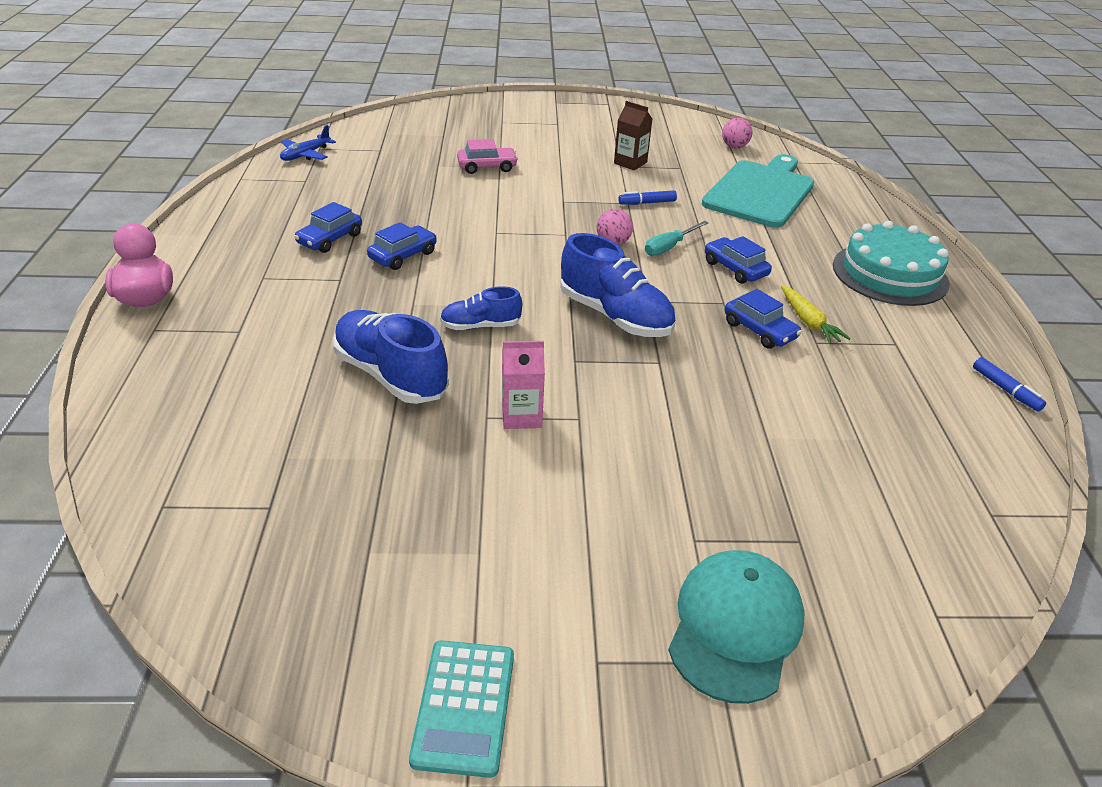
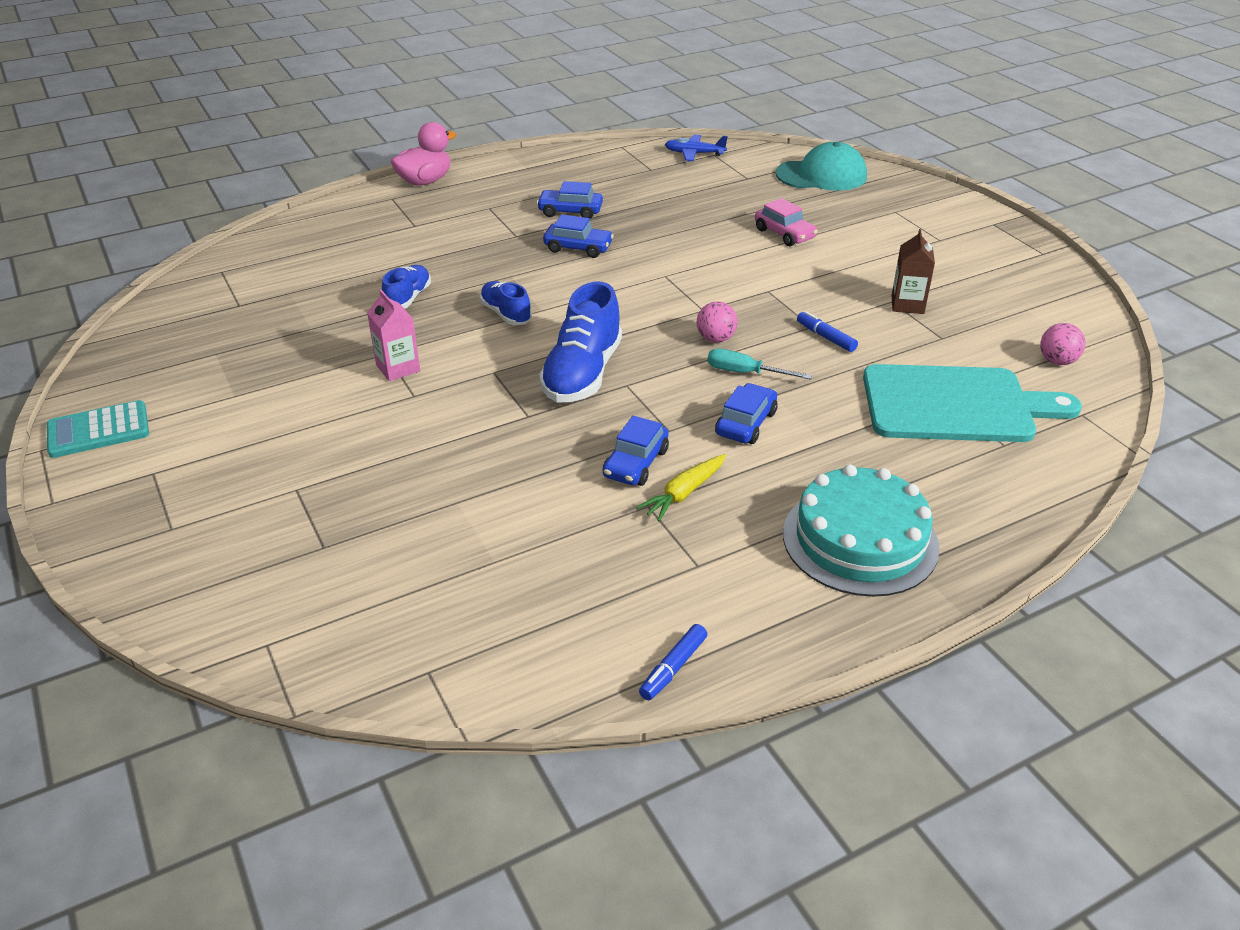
camera: 65 degrees right, 0 degrees up
blue shoe [333,310,449,404] -> blue shoe [382,265,431,309], size x0.57
turquoise cap [668,550,805,704] -> turquoise cap moved to [776,142,867,191]

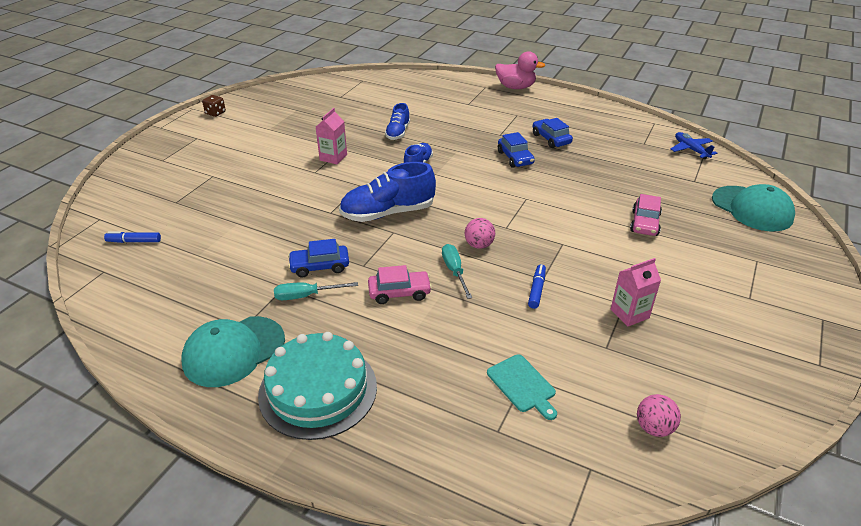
camera: 55 degrees right, 0 degrees up
turquoise calculator [47,400,149,458] -> brown dice [202,95,226,117]
blue shoe [382,265,431,309] -> blue shoe turned 120 degrees clockwise [385,103,410,140]
yellow carrot [637,454,726,521] -> turquoise screwdriver [274,282,358,300]
blue marker [639,624,707,700] -> blue marker moved to [104,232,161,243]
blue car [715,383,777,444] -> pink car [368,265,432,304]
turquoise cutting board [863,364,1082,442] -> turquoise cutting board [487,354,557,420], size x0.45
brown carton [892,229,935,314] -> pink carton [611,258,661,327]
none -> turquoise cap [181,316,285,387]

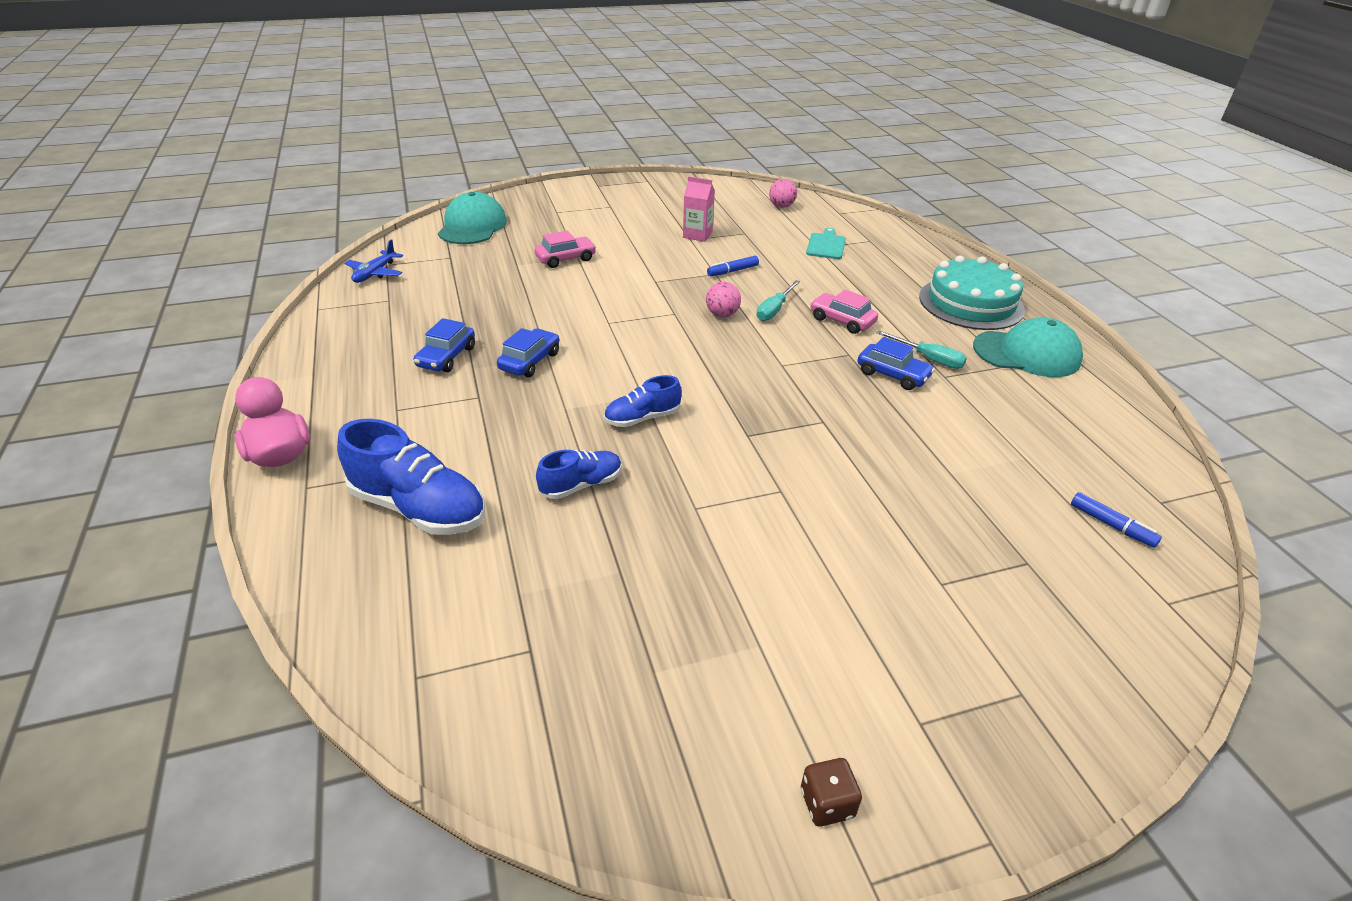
camera: 135 degrees left, 0 degrees up
pink carton [316,108,347,165] -> none
blue shoe [339,162,436,222] -> blue shoe moved to [337,419,485,535]

